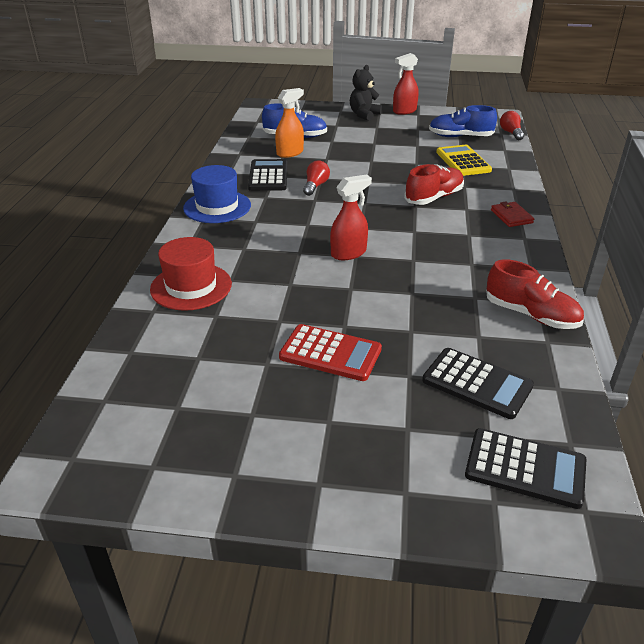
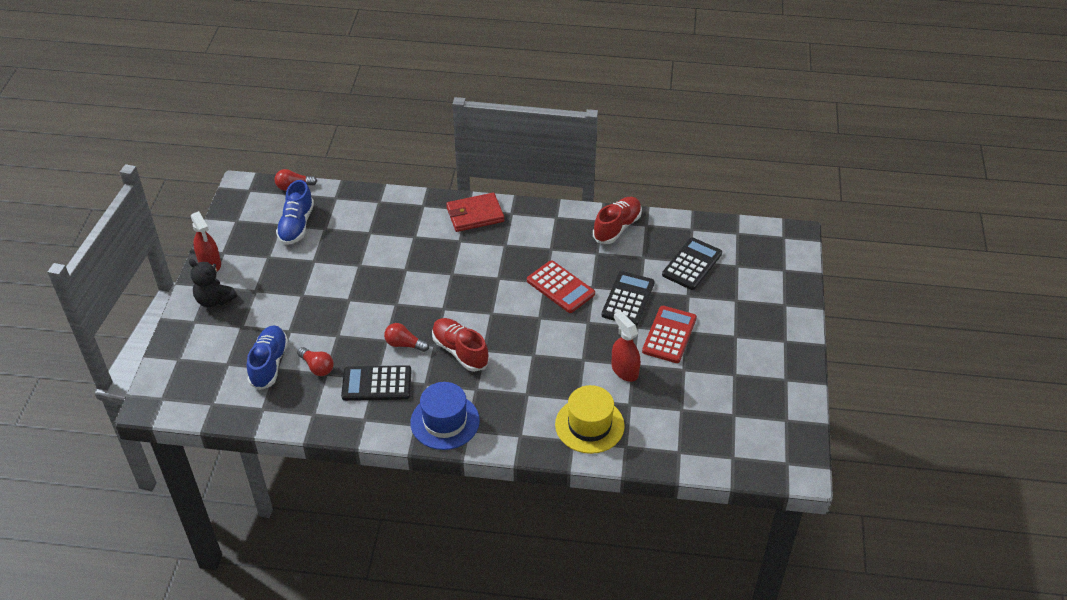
camera: 90 degrees left, 10 degrees up
red hat [150,237,232,311] -> yellow hat [555,385,625,454]
orange spray bottle [275,88,304,158] -> red light bulb [297,347,334,376]
red spray bottle [330,174,372,260] -> red spray bottle moved to [612,311,640,382]
red shoe [404,164,464,205] -> red shoe moved to [432,318,489,372]
yellow calculator [436,145,492,176] -> none
black calculator [465,428,587,509] -> black calculator moved to [602,271,655,326]
red wallet [491,202,534,227] -> red wallet [446,193,505,232], size x1.57
none -> red calculator [527,260,595,313]

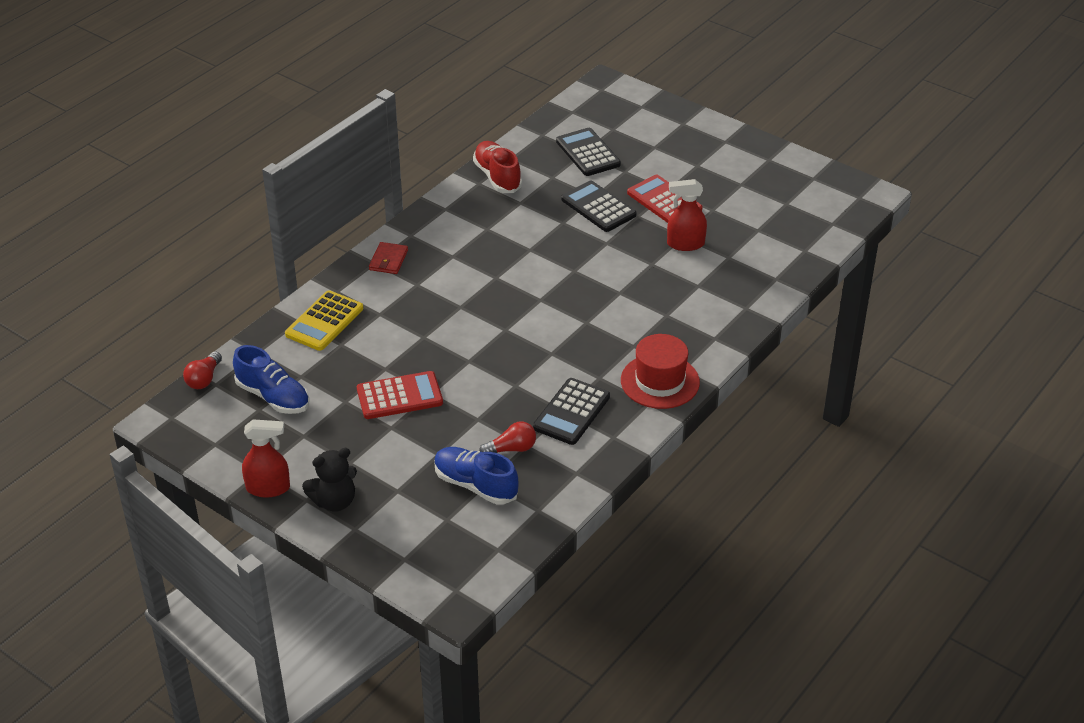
camera: 60 degrees left, 5 degrees down
red light bulb [384,323,429,352] -> none
blue hat [410,382,480,450] -> red hat [621,334,700,409]
red shoe [432,318,489,372] -> none
red wallet [446,193,505,232] -> red wallet [369,242,408,274], size x0.64
red calculator [527,260,595,313] -> red calculator moved to [357,371,443,419]
yellow hat [555,385,625,454] -> none
none -> yellow calculator [285,290,363,351]

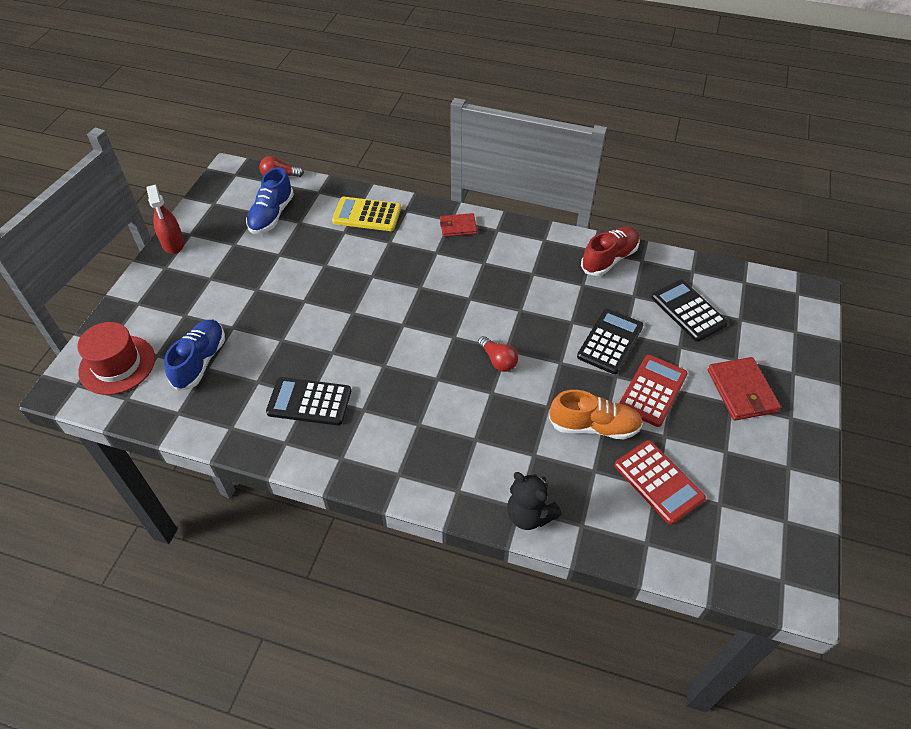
camera: 70 degrees right, 10 degrees up
black teddy bear [302,448,357,512] -> black teddy bear moved to [507,472,562,530]
red calculator [357,371,443,419] -> red calculator moved to [614,440,706,525]
red light bulb [479,421,536,453] -> red light bulb moved to [478,336,518,372]
black calculator [556,128,621,176] -> black calculator turned 75 degrees counterclockwise [651,280,728,342]
red hat [621,334,700,409] -> red hat moved to [77,322,155,395]
red spray bottle [667,179,707,251] -> orange shoe [549,390,643,439]
none -> red wallet [708,357,781,421]

